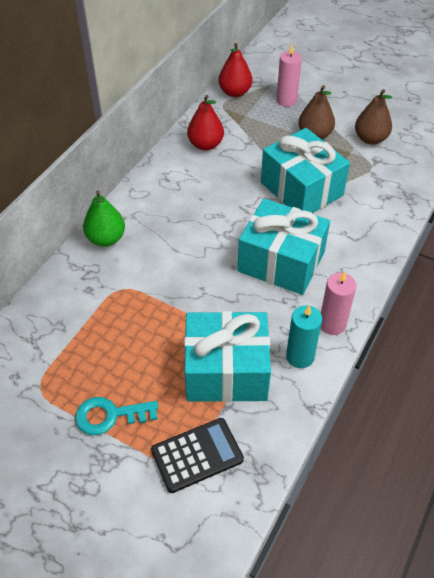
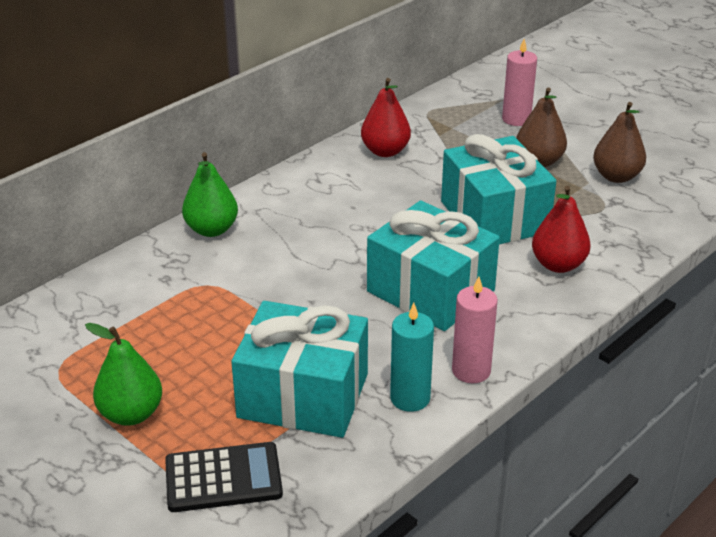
camera: 15 degrees right, 15 degrees down
turquoise key [75,397,158,435] -> green pear [85,323,162,426]
red pear [218,43,252,97] -> red pear moved to [532,186,591,273]

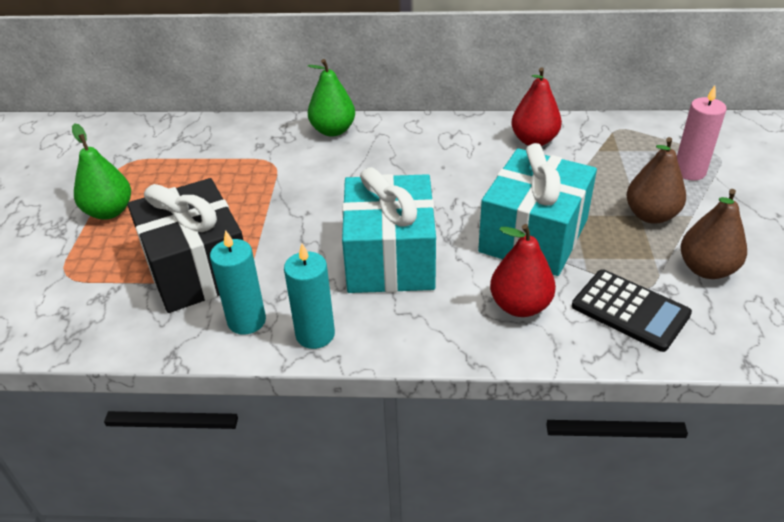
camera: 50 degrees right, 5 degrees up
black calculator [165,442,283,512] -> black calculator moved to [572,269,692,352]
turquoise gift [231,301,368,438] -> black gift [127,178,243,313]
pink candle [452,276,498,383] -> turquoise candle [284,244,335,349]

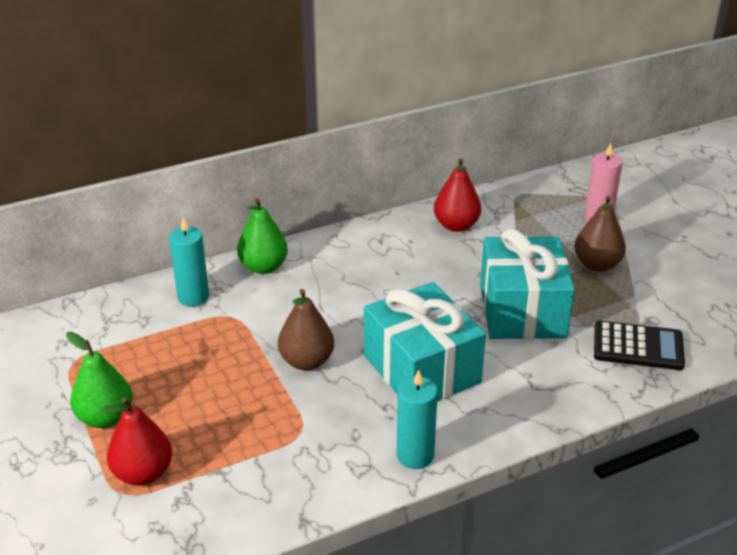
camera: 30 degrees left, 5 degrees down
black gift [127,178,243,313] -> none
turquoise candle [210,230,266,335] -> turquoise candle moved to [169,217,209,306]
red pear [490,224,556,317] -> red pear moved to [100,397,172,486]
brown pear [681,189,747,279] -> brown pear moved to [278,289,334,370]

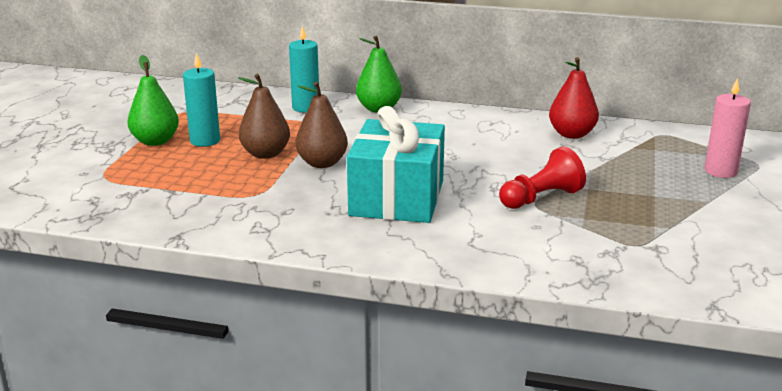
camera: 40 degrees right, 10 degrees down
red pear [100,397,172,486] -> none
turquoise candle [397,370,438,469] -> turquoise candle moved to [183,53,220,147]
turquoise gift [480,229,575,339] -> red pawn [499,146,586,209]
brown pear [574,196,626,272] -> brown pear moved to [238,74,290,159]
black calculator [594,321,685,370] -> none

